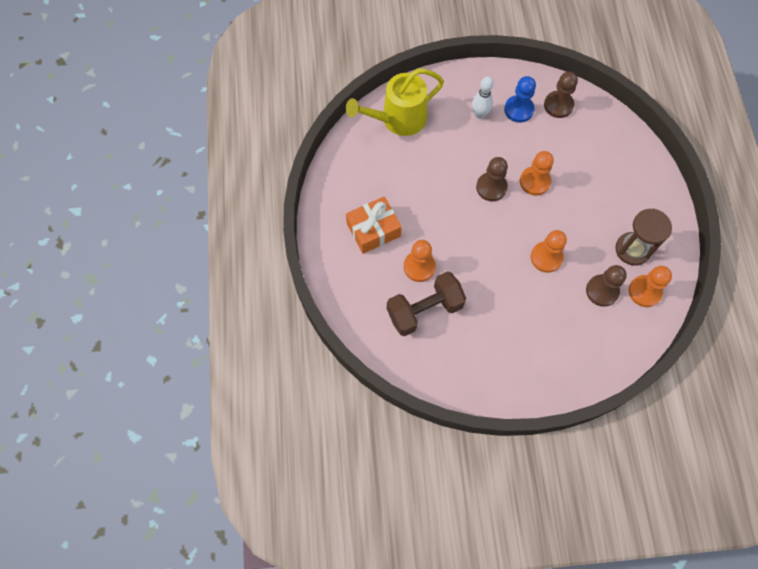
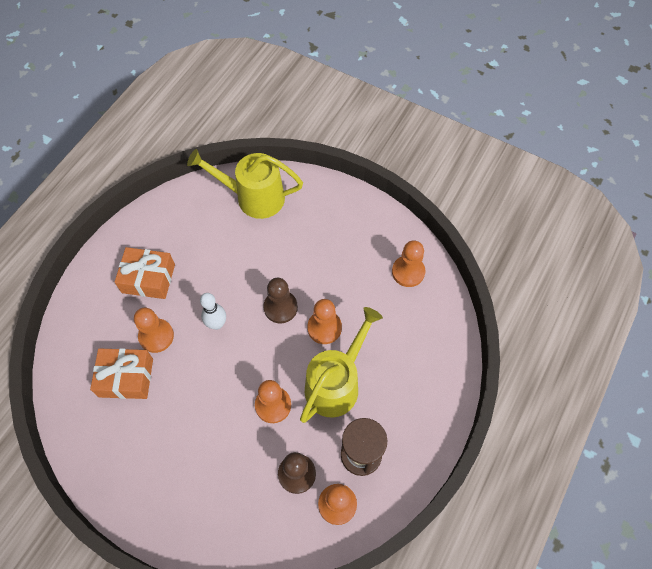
camera: 35 degrees right, 5 degrees down
brown dumbbell [387,271,466,336] -> orange gift [90,348,153,399]
white bowling pin [472,76,494,119] -> white bowling pin moved to [200,293,226,330]
blue pawn [504,76,536,123] -> none
brown pawn [544,72,578,118] -> orange pawn [392,241,425,287]
none -> yellow watering can [300,307,383,423]

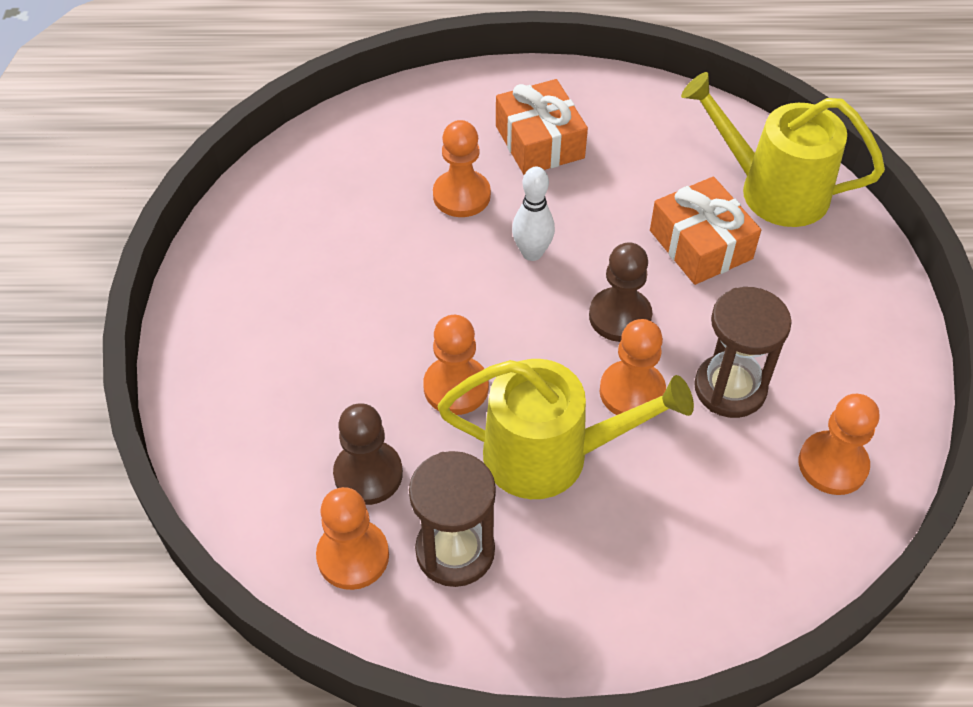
camera: 60 degrees right, 10 degrees down
orange gift [90,348,153,399] -> orange gift moved to [650,177,761,285]
yellow watering can [187,149,303,219] -> yellow watering can turned 45 degrees counterclockwise [681,72,885,227]
none -> brown hourglass [694,287,792,418]

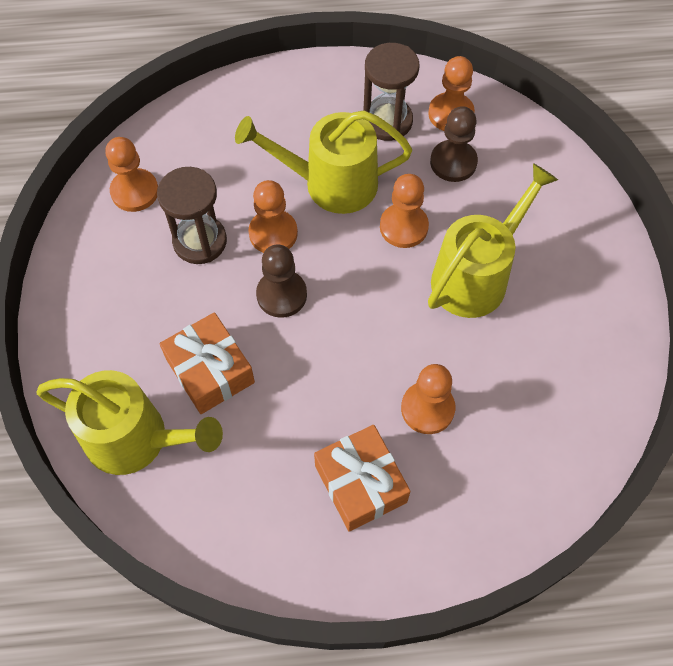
camera: 175 degrees right, 10 degrees up
white bowling pin [512,167,555,261] -> none
none -> yellow watering can [428,163,558,318]

